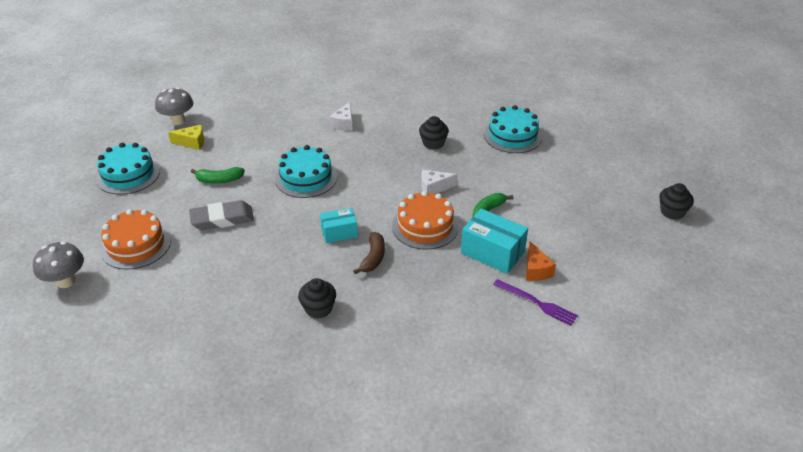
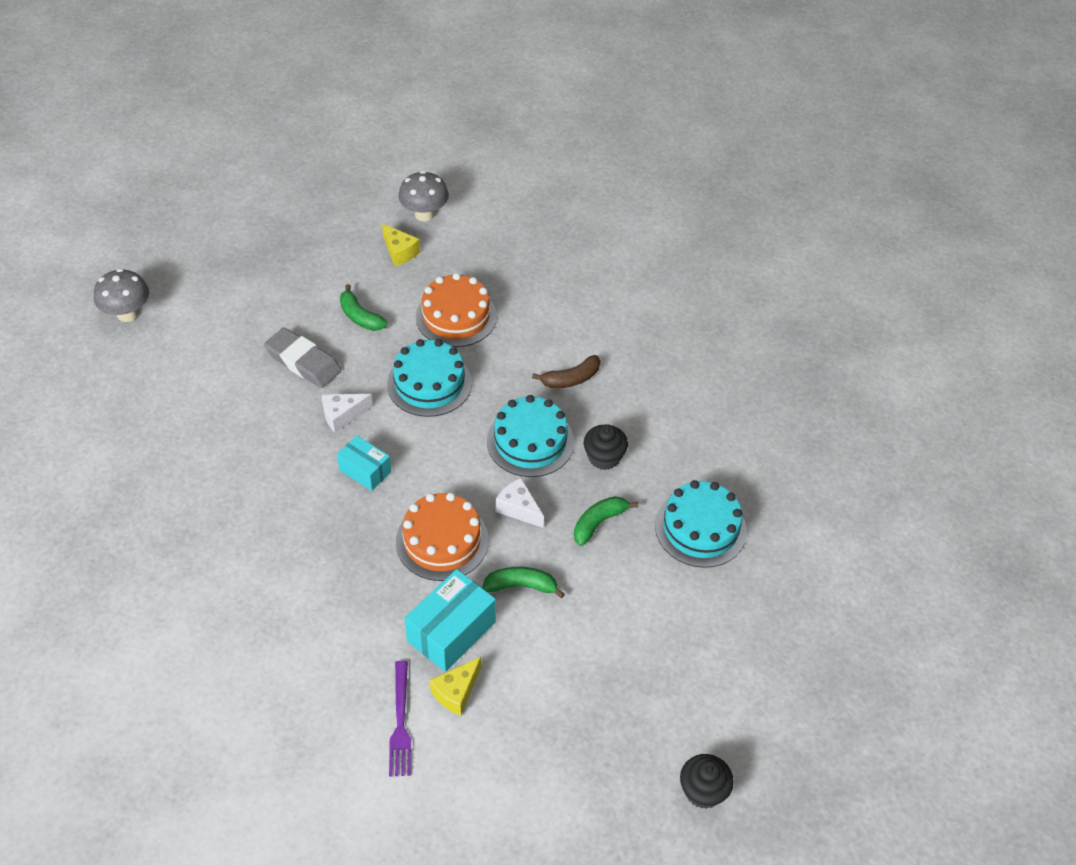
camera: 50 degrees right, 10 degrees up
turquoise cake [96,143,160,195] -> turquoise cake moved to [487,395,574,477]
orange cake [100,209,171,270] -> orange cake moved to [416,273,497,347]
black cupcake [298,278,336,319] -> none
white cheese [329,102,353,131] -> white cheese moved to [322,394,373,433]
brown banana [353,232,385,274] -> brown banana moved to [532,355,600,388]
turquoise box [461,209,528,274] -> turquoise box turned 45 degrees clockwise [405,569,496,672]
orange cheese [526,241,556,281] -> yellow cheese [430,657,481,716]
none -> green banana [574,496,638,546]

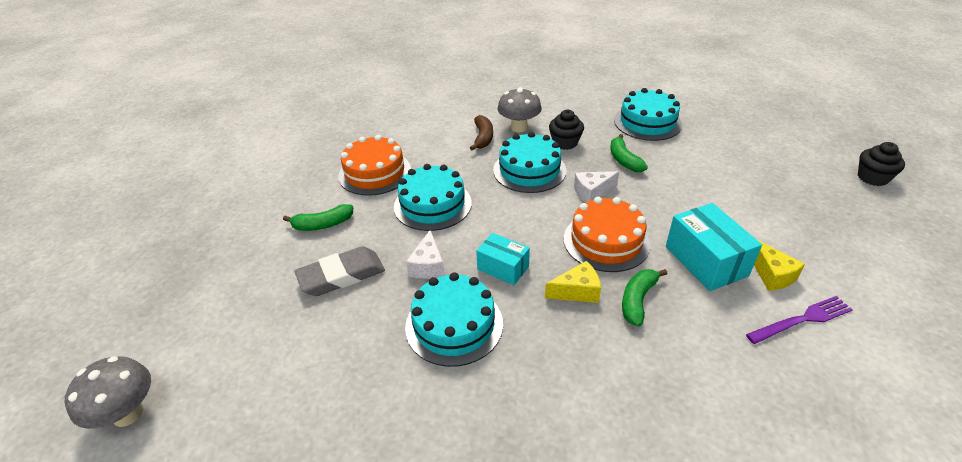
camera: 60 degrees left, 10 degrees down
turquoise box [337,435,391,491] -> turquoise box turned 60 degrees clockwise [476,233,530,285]
yellow cheese [382,224,420,266] -> yellow cheese moved to [545,261,601,303]
purple fork [389,661,411,777] -> purple fork turned 45 degrees counterclockwise [746,296,853,344]
grey mushroom [398,171,449,222] -> grey mushroom moved to [498,87,542,132]
green banana [482,567,565,598] -> green banana moved to [622,269,667,326]
none -> turquoise cake [405,272,503,367]

